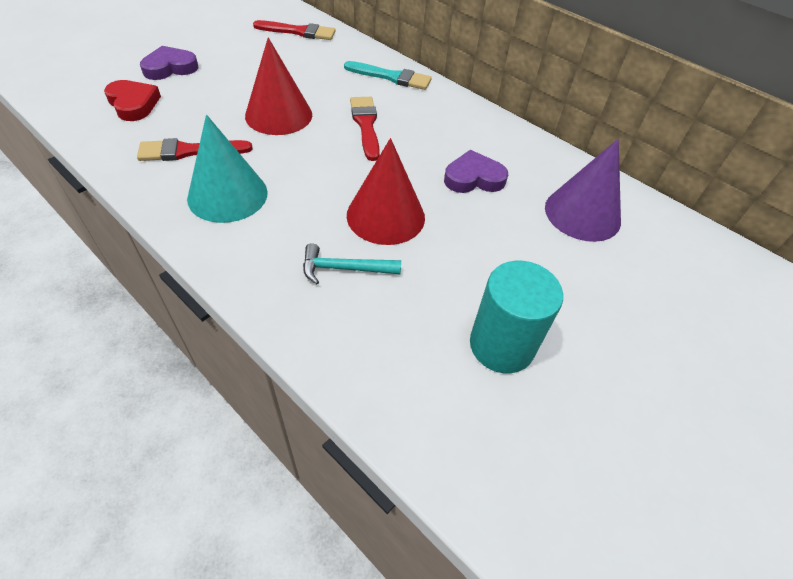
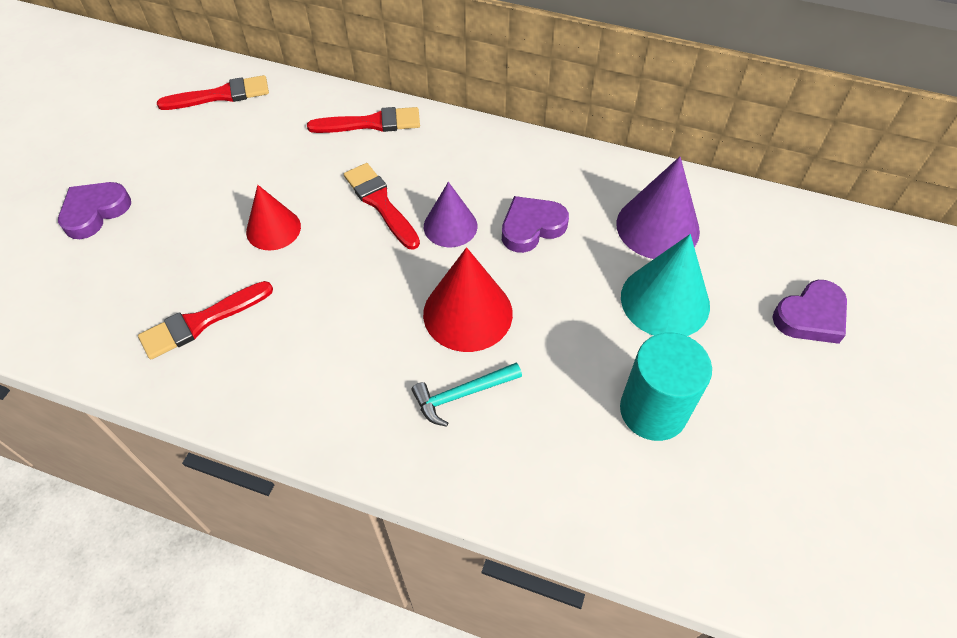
camera: 20 degrees left, 5 degrees up
red heart [104,80,161,121] -> none
turquoise cone [187,115,268,223] -> turquoise cone moved to [621,234,710,336]
red cone [245,37,312,135] -> red cone [246,185,301,250], size x0.65
turquoise brush [344,61,432,90] -> red brush [307,107,420,133]
none -> purple cone [424,182,477,247]
none -> purple heart [772,280,847,344]

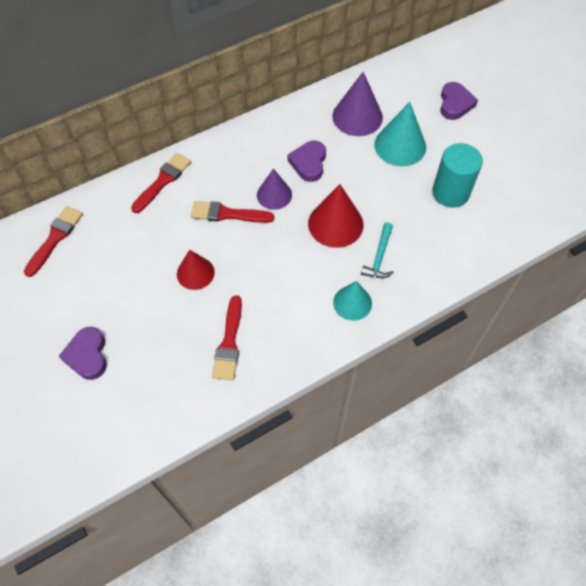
camera: 50 degrees left, 5 degrees up
none -> turquoise cone [333,281,372,321]

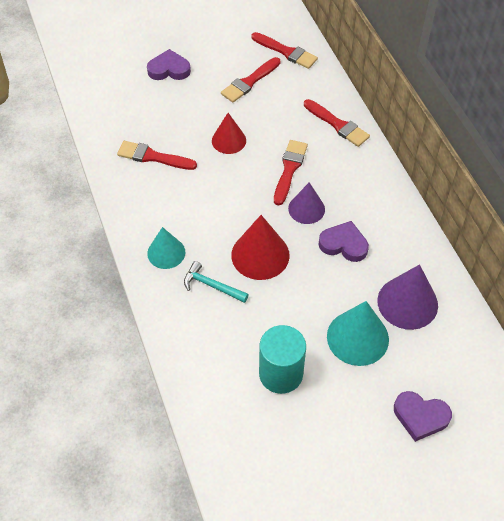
camera: 100 degrees right, 5 degrees down
none -> red brush [221,57,281,102]

